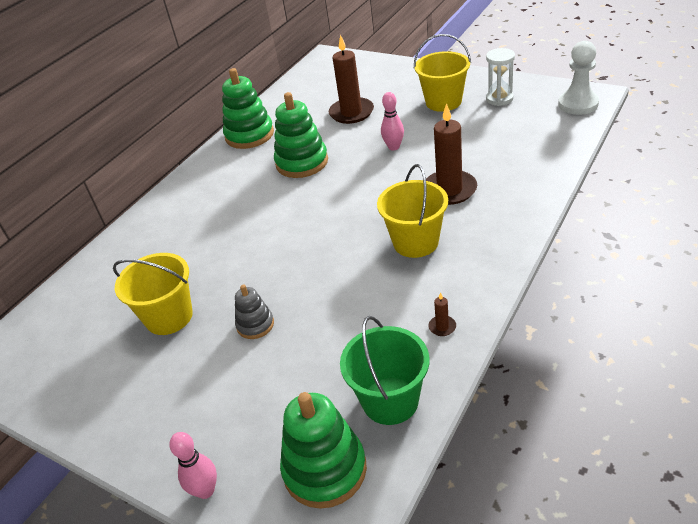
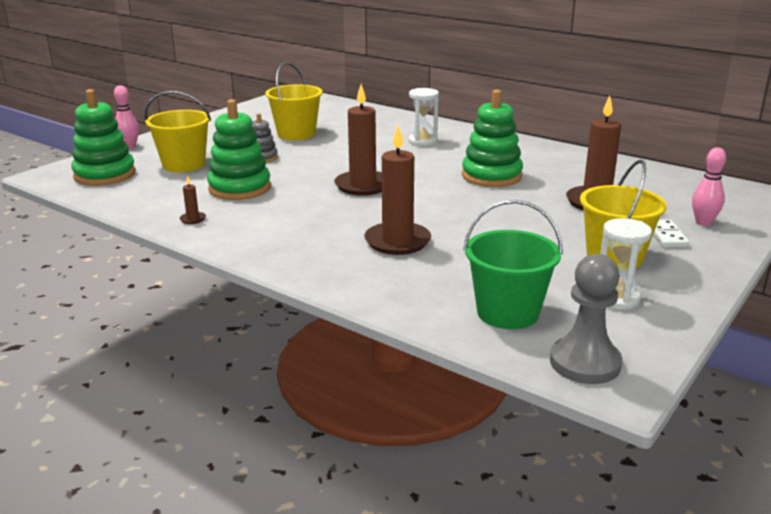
camera: 90 degrees right, 15 degrees down
green stacking toy [222,68,274,149] -> green stacking toy moved to [207,99,271,200]
green bucket [340,316,429,425] -> green bucket moved to [463,200,563,329]
yellow bucket [377,164,448,258] -> yellow bucket moved to [145,91,211,172]
pink bowling pin [381,92,404,151] -> pink bowling pin moved to [692,147,726,226]
white pawn [558,41,599,115] -> grey pawn [550,254,623,384]
none -> brown candle [334,84,382,196]
none -> white hourglass [409,88,439,146]
none -> white domino [654,220,689,247]

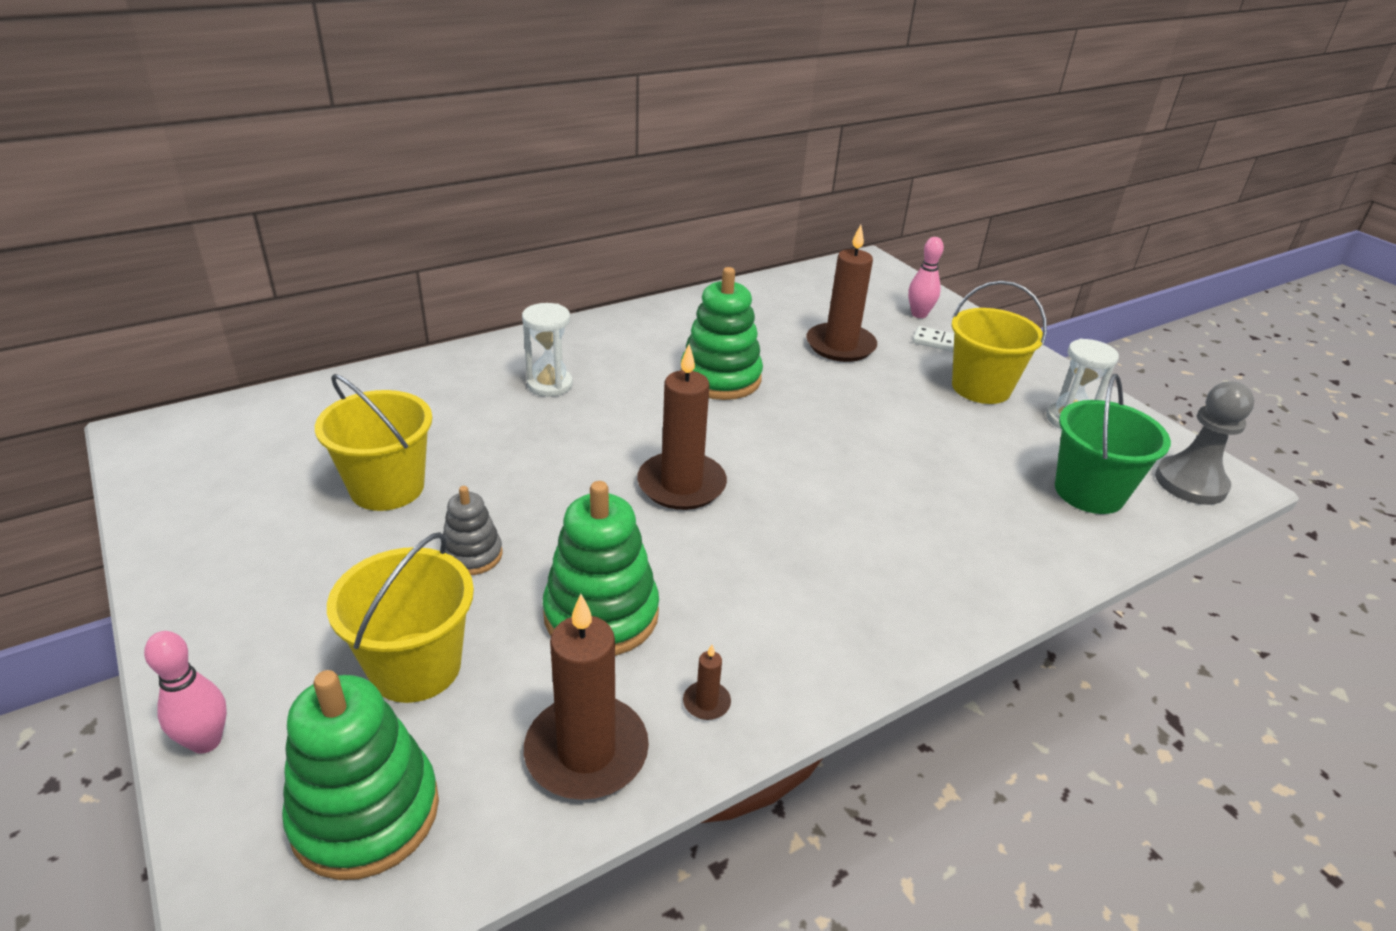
camera: 70 degrees left, 10 degrees up
brown candle [364,126,431,255] -> brown candle moved to [524,594,649,800]

